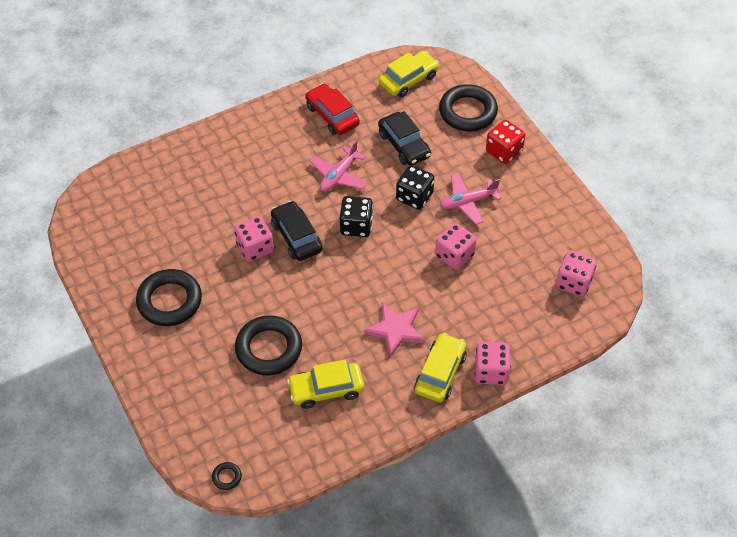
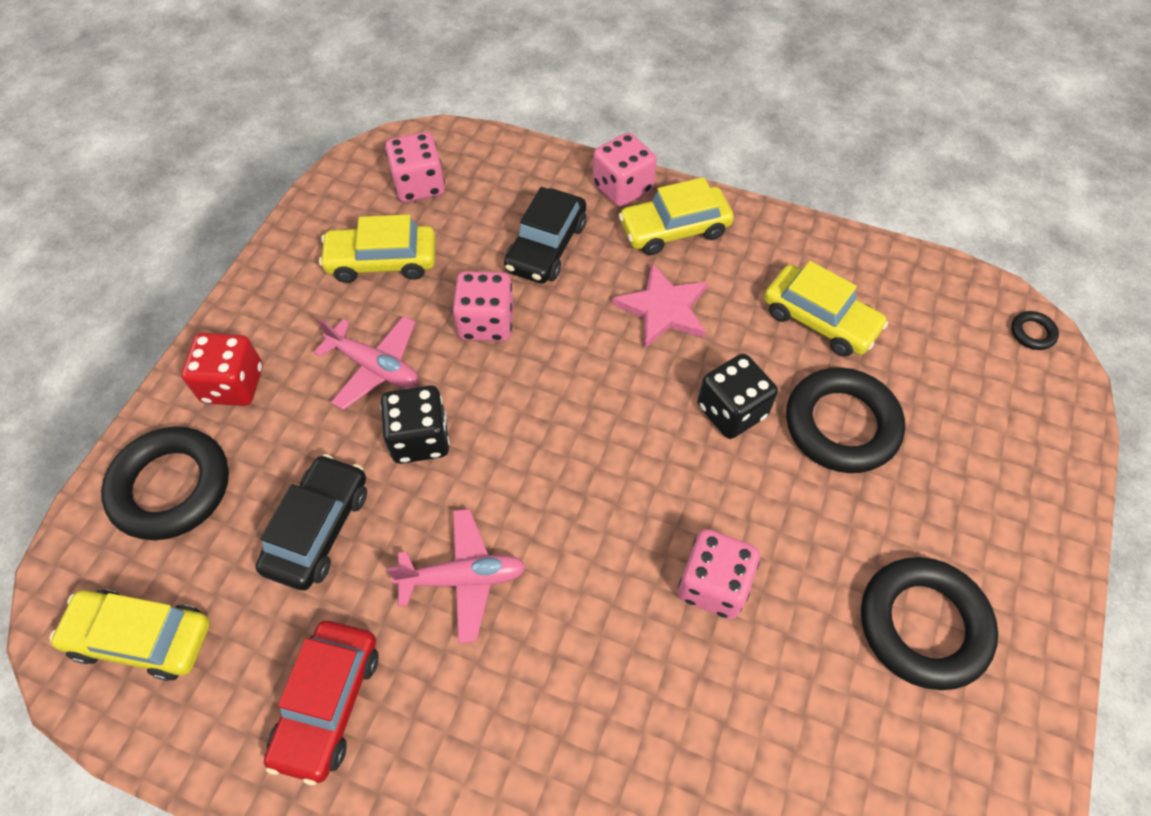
camera: 130 degrees left, 5 degrees up
black car [271,201,322,261] -> black car moved to [504,187,586,284]
black dice [340,196,373,237] -> black dice moved to [697,354,778,439]
none -> yellow car [319,214,436,283]

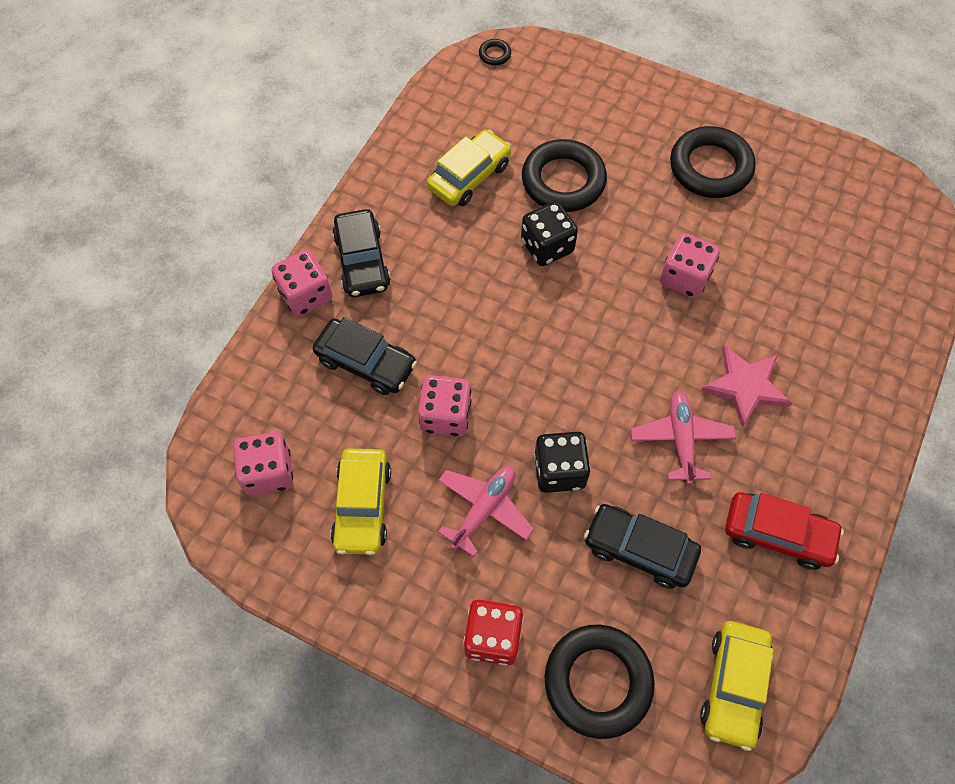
camera: 85 degrees left, 5 degrees up
pink star [612,263,708,349] -> pink star moved to [701,345,792,428]
yellow car [619,177,734,255] -> black car [332,209,391,297]

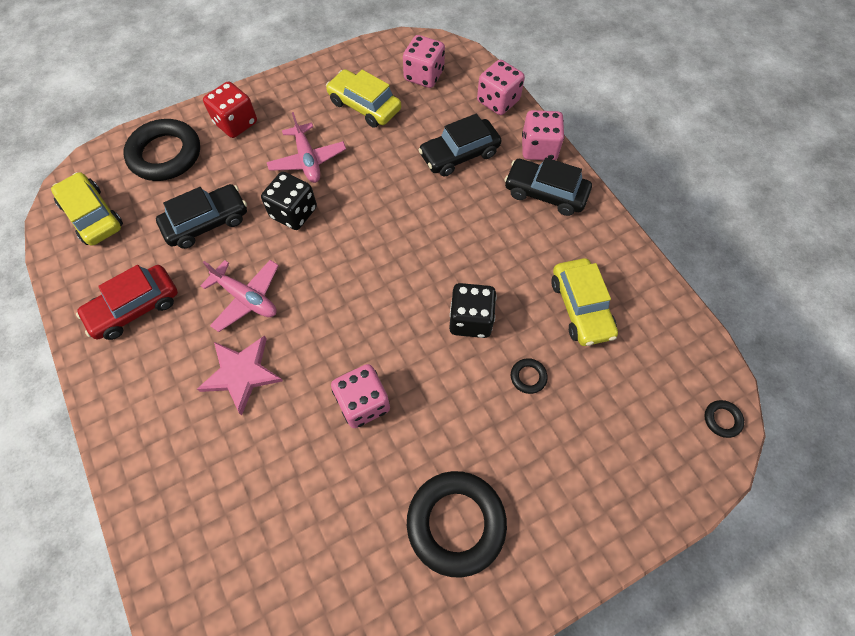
camera: 125 degrees right, 0 degrees up
pink dice [418,375,471,437] -> pink dice moved to [477,60,525,115]
black ring [522,139,607,212] -> black ring [511,358,548,394], size x0.41

